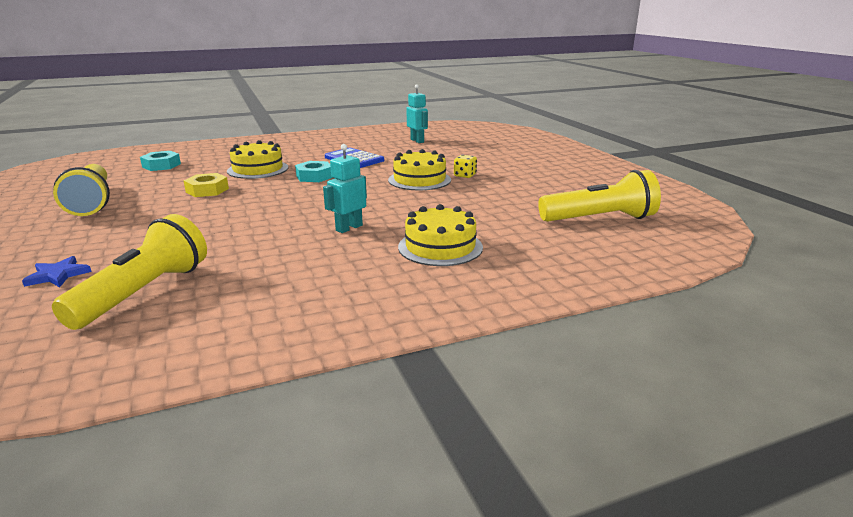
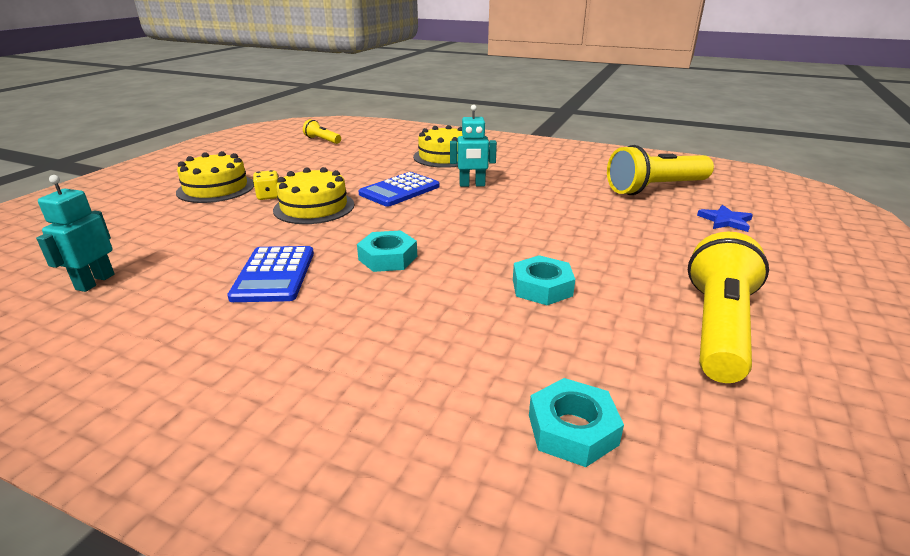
camera: 135 degrees left, 5 degrees up
yellow nut [184,173,229,197] -> turquoise nut [513,255,575,305]
yellow cake [227,140,288,179] -> yellow cake moved to [176,151,254,203]
yellow flashlight [538,170,661,222] -> yellow flashlight [303,119,341,144], size x0.49
none -> blue calculator [358,172,440,207]

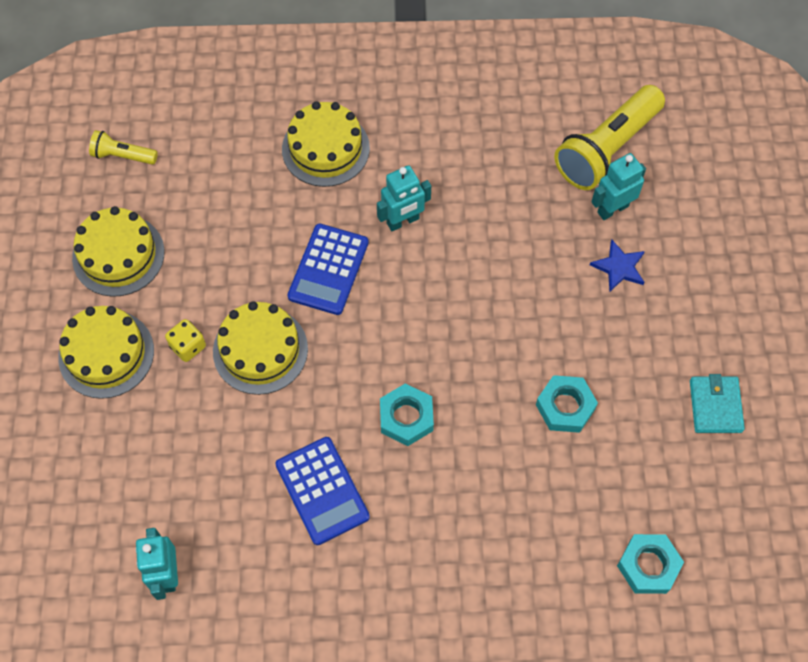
camera: 25 degrees left, 35 degrees up
yellow flashlight [688,232,769,383] -> turquoise wallet [690,374,745,433]
blue star [697,205,753,232] -> blue star moved to [590,240,645,292]
none -> yellow cake [72,206,165,297]
none -> turquoise robot [591,153,646,220]

